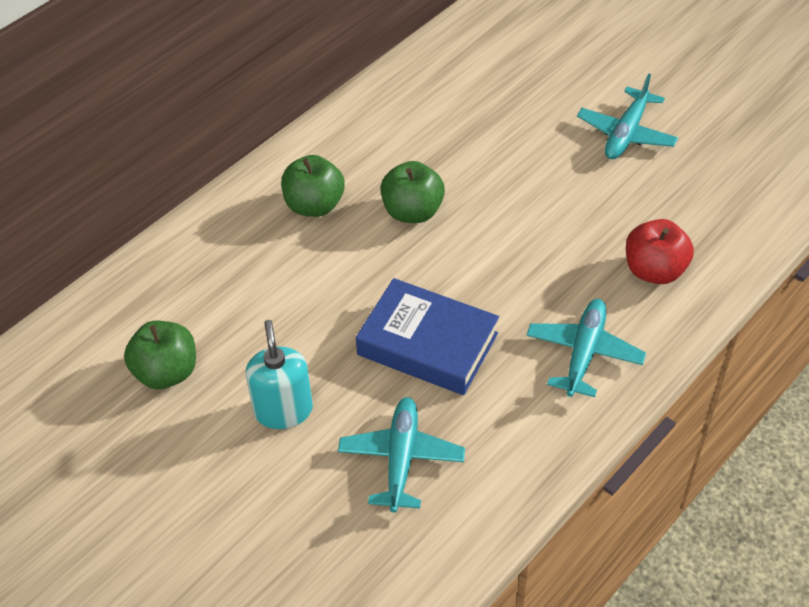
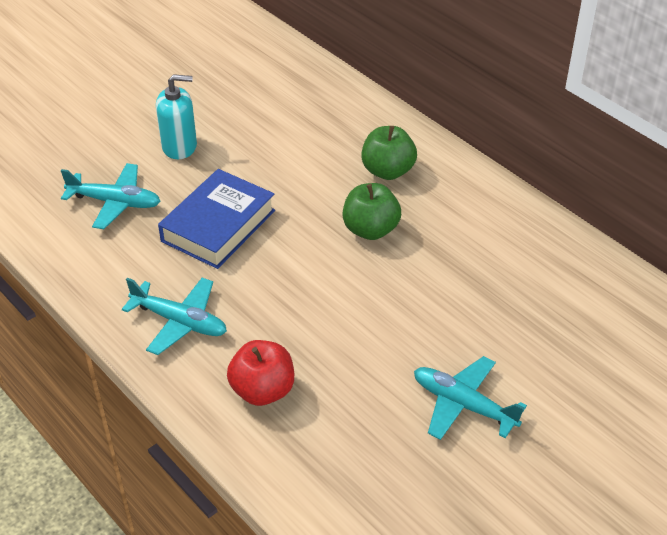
camera: 95 degrees right, 5 degrees down
green apple [124,321,196,389] -> none

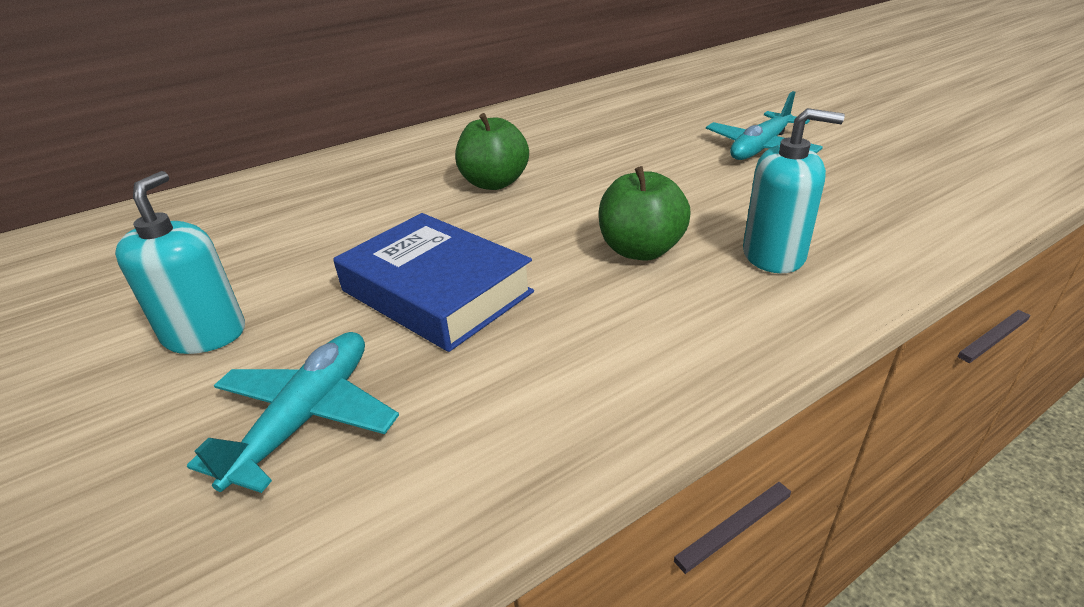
camera: 80 degrees left, 10 degrees down
turquoise plane [122,278,227,355] -> none
red apple [227,340,294,406] -> turquoise soap dispenser [743,108,845,273]
green apple [361,126,417,180] -> green apple moved to [599,166,691,261]

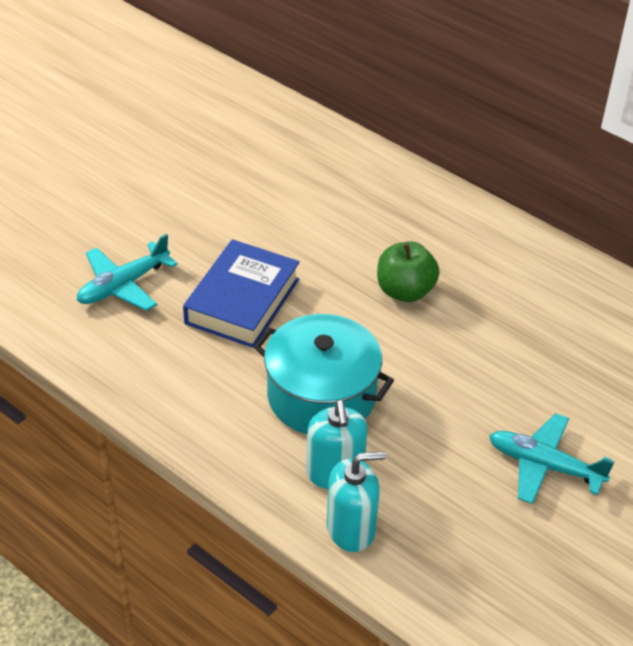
camera: 70 degrees right, 10 degrees up
turquoise soap dispenser [115,171,245,354] -> turquoise soap dispenser moved to [327,451,386,552]
turquoise plane [187,332,399,493] -> turquoise plane turned 135 degrees clockwise [77,234,178,311]
green apple [599,166,691,261] -> turquoise pot [254,314,394,434]

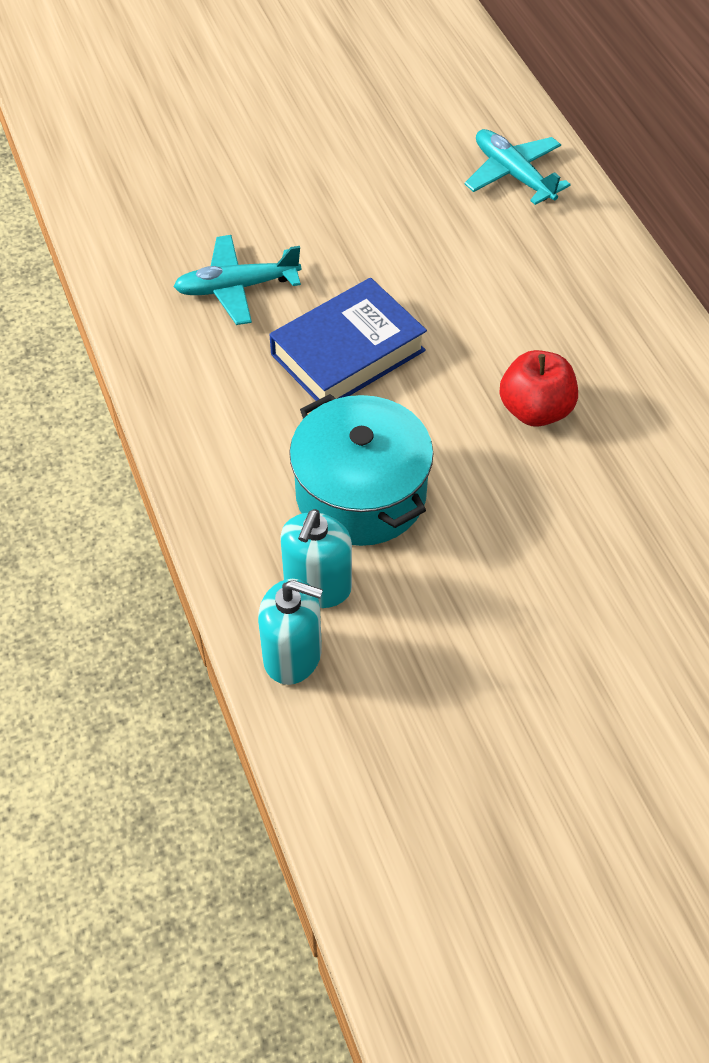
camera: 30 degrees right, 10 degrees up
green apple [377,241,440,302] -> red apple [500,350,578,427]
turquoise plane [489,413,614,504] -> turquoise plane moved to [464,129,571,205]

